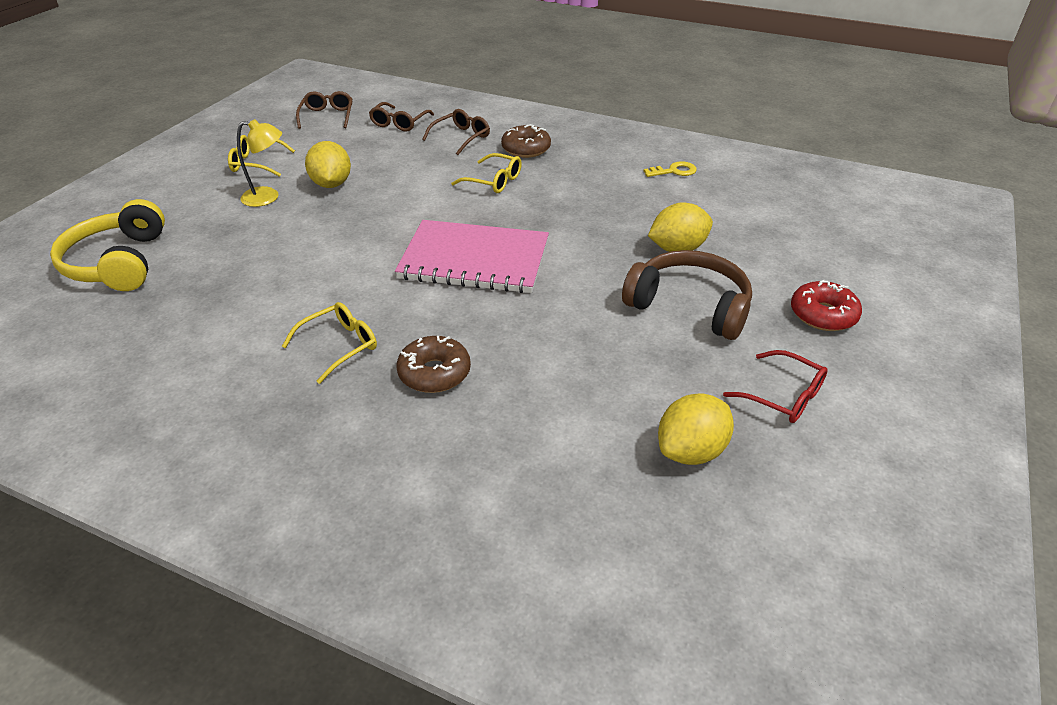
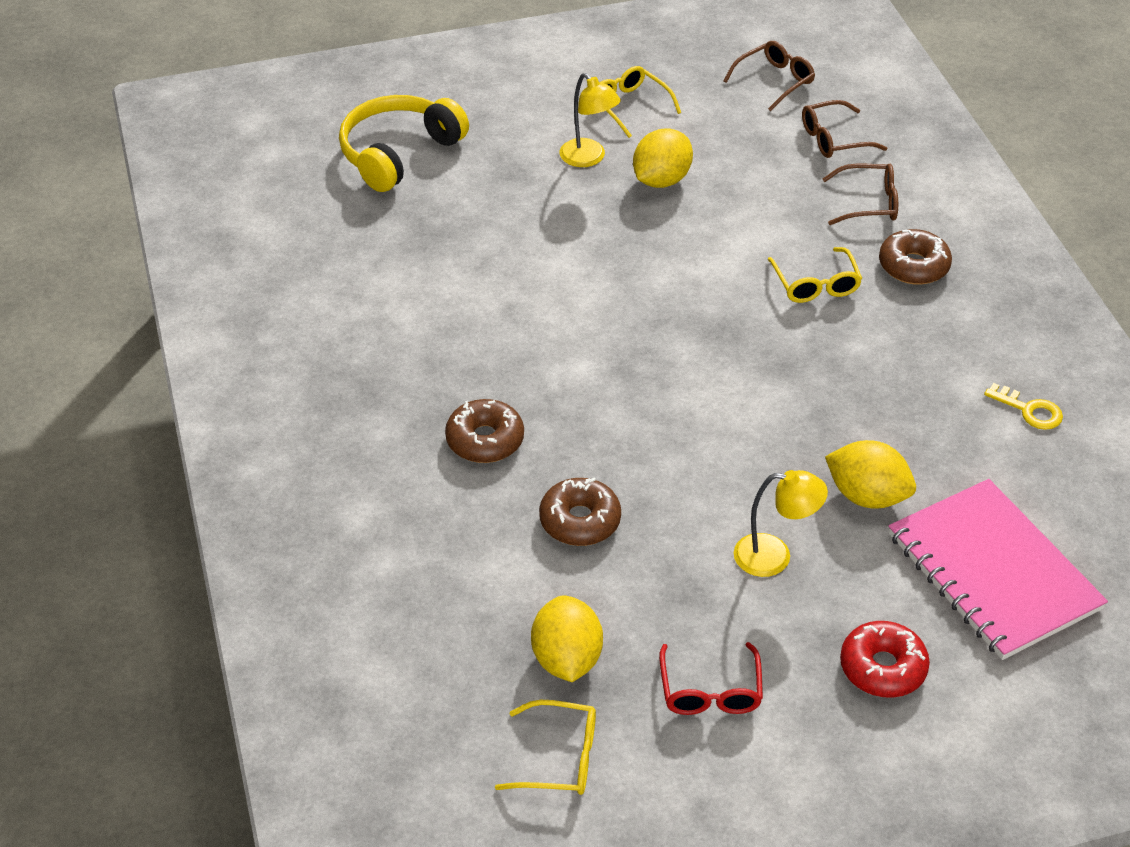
camera: 50 degrees right, 5 degrees up
yellow glasses [282,302,377,384] -> yellow glasses moved to [495,700,596,795]
pink notebook [395,220,549,293] -> pink notebook moved to [888,479,1108,660]
brown headphones [622,250,752,340] -> yellow lamp [734,470,828,577]
yellow lemon [658,393,734,465] -> yellow lemon turned 75 degrees clockwise [531,595,603,682]
none -> brown donut [539,478,621,546]

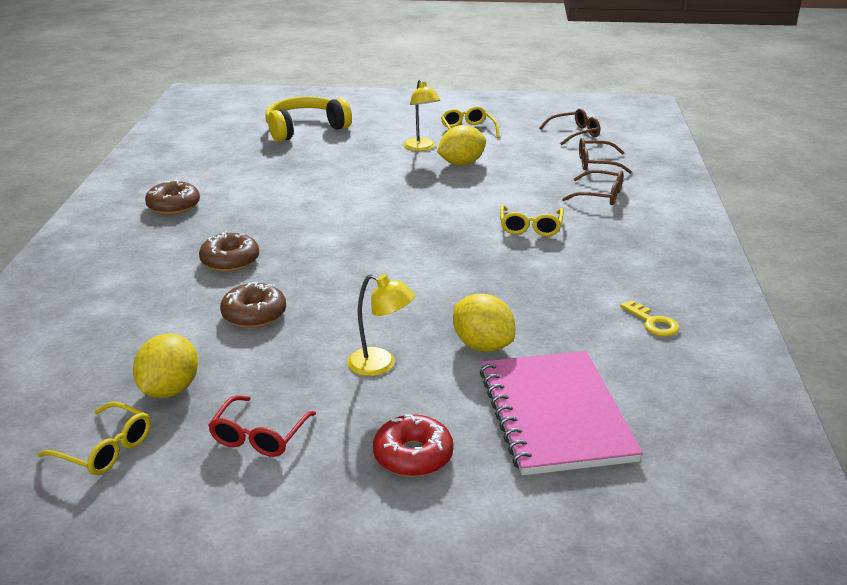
camera: 20 degrees right, 15 degrees down
brown donut [879,229,952,285] -> brown donut moved to [145,180,200,215]

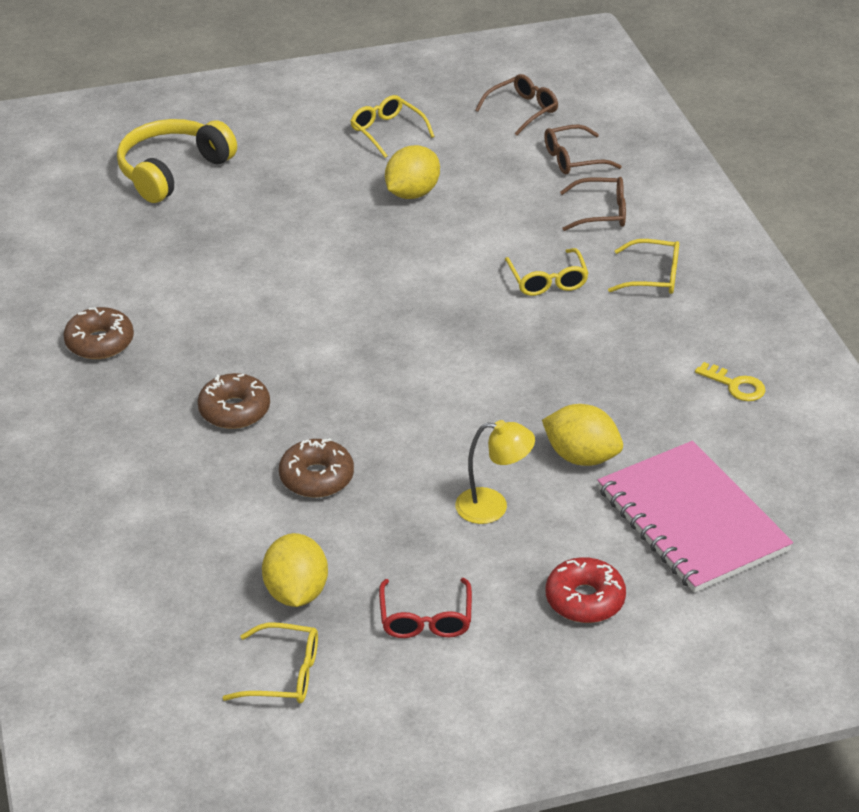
camera: 20 degrees left, 10 degrees up
yellow lamp [404,80,440,151] -> none
none -> yellow glasses [608,239,679,294]

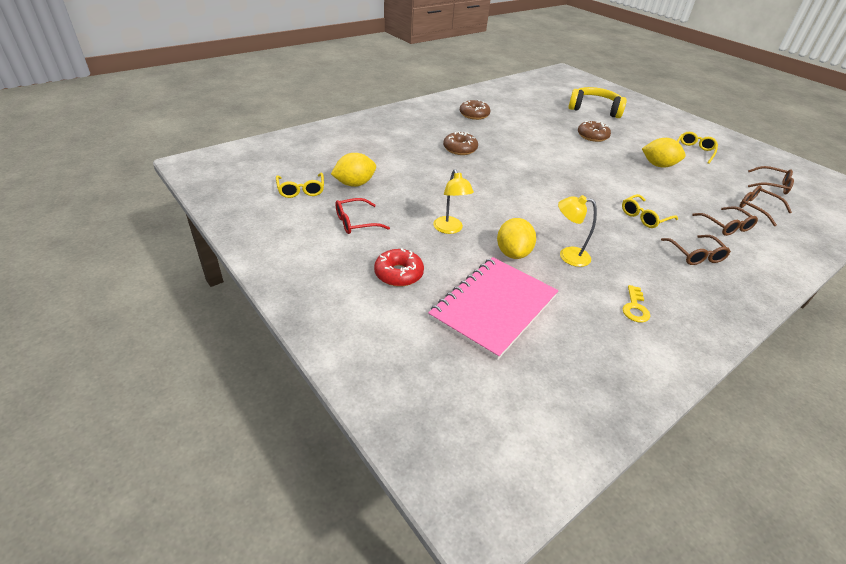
camera: 65 degrees right, 0 degrees up
brown donut [279,438,354,498] -> brown donut moved to [578,121,611,142]
yellow glasses [608,239,679,294] -> brown glasses [661,235,731,265]
none -> yellow lamp [558,195,597,267]

